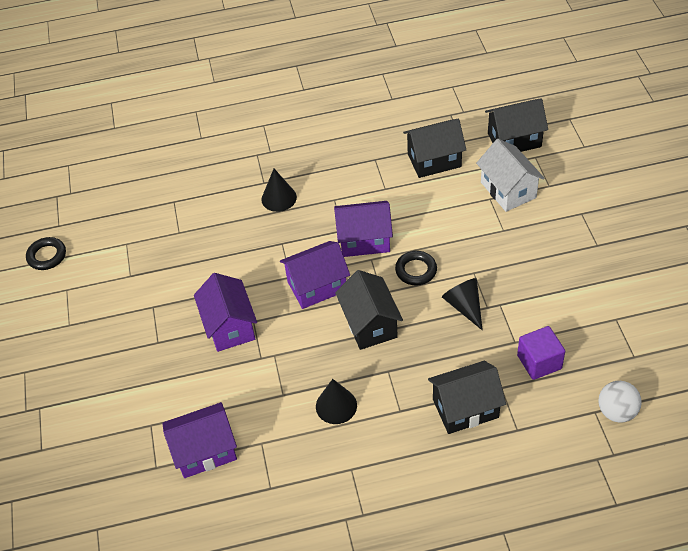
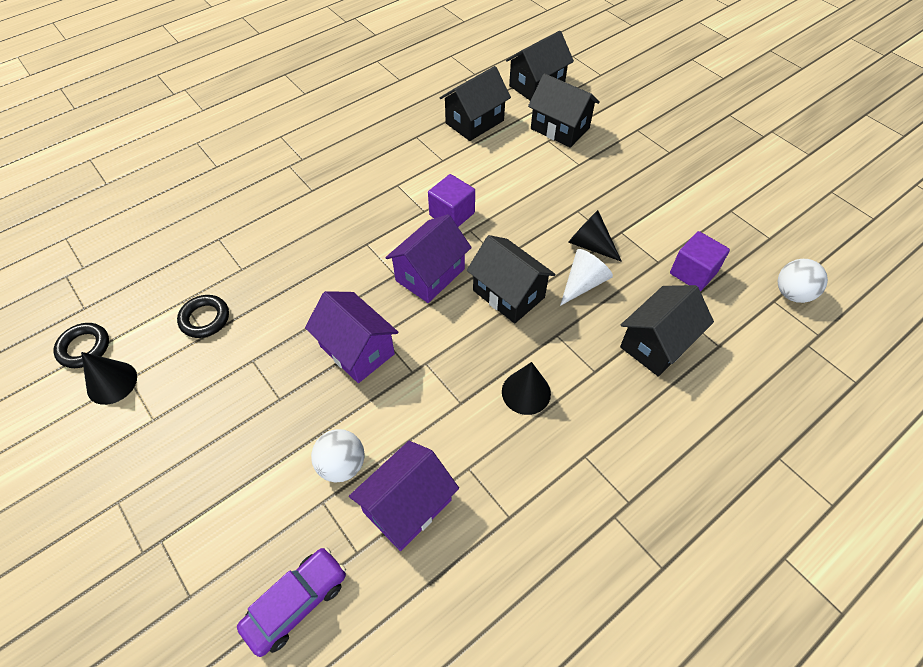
camera: 30 degrees left, 5 degrees up
black cone [261,169,297,212] -> black cone moved to [81,352,137,405]
purple house [334,201,393,257] -> purple cube [428,174,475,227]
black ring [395,251,437,286] -> black ring moved to [177,295,229,338]
white house [476,139,545,212] -> black house [528,73,600,148]
none -> purple car [237,547,346,657]
none -> white ball [311,429,365,482]
none -> white cone [560,249,613,306]

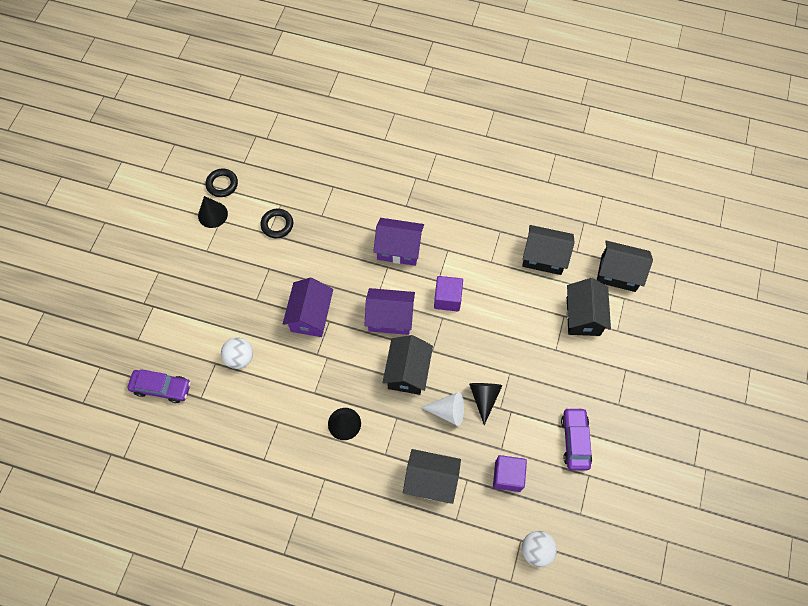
camera: 55 degrees right, 10 degrees up
purple house [349,441,459,551] -> purple house moved to [373,218,424,266]
none -> purple car [561,407,592,470]

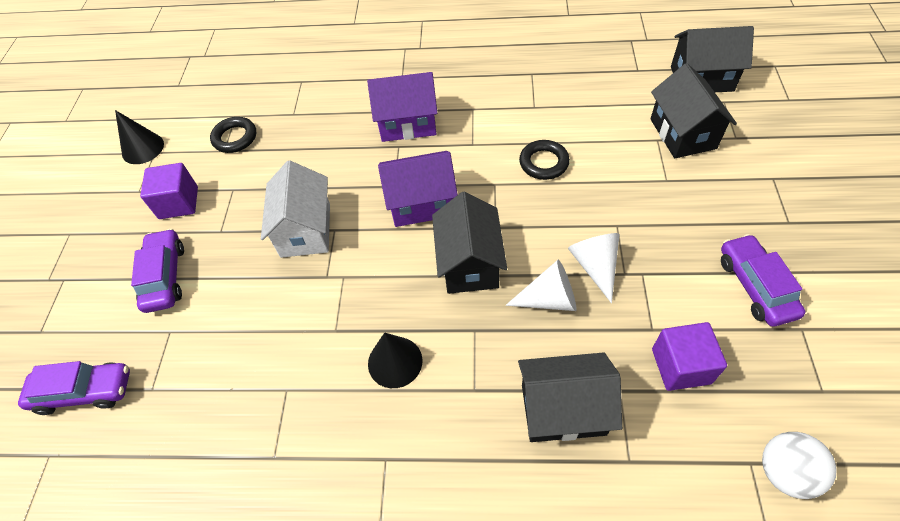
camera: 10 degrees left, 10 degrees down
black ring [206,169,238,197] -> black ring moved to [519,140,570,180]
white ball [221,338,253,369] -> none
purple house [283,278,333,337] -> white house [261,160,330,258]
purple cube [434,276,463,311] -> purple cube moved to [140,163,198,219]
black cone [469,383,503,425] -> white cone [568,233,620,303]
black house [522,225,575,275] -> none
none -> purple car [131,229,184,313]

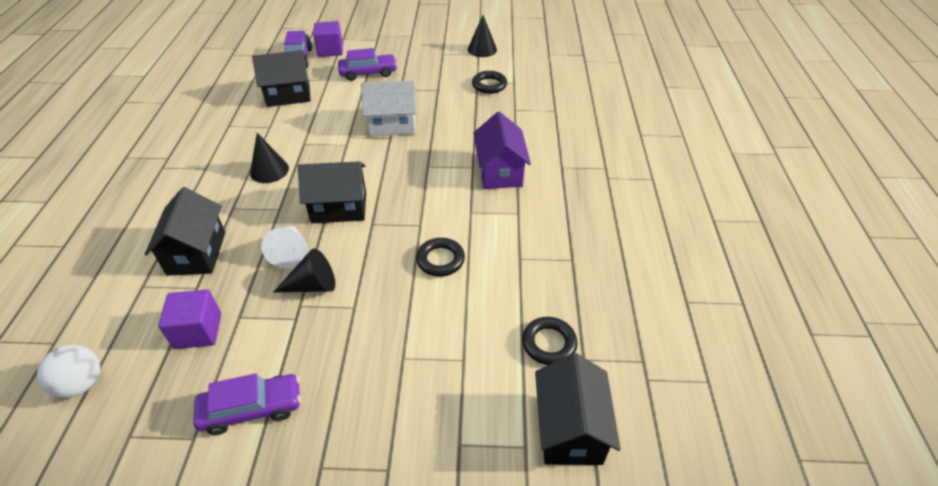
camera: 85 degrees right, 10 degrees down
purple cube [140,163,198,219] -> purple cube moved to [313,21,343,57]
purple house [378,151,458,227] -> none
white cone [568,233,620,303] -> black cone [274,248,335,292]
black house [650,63,737,158] -> black house moved to [252,50,311,107]
none -> black ring [522,317,578,365]

